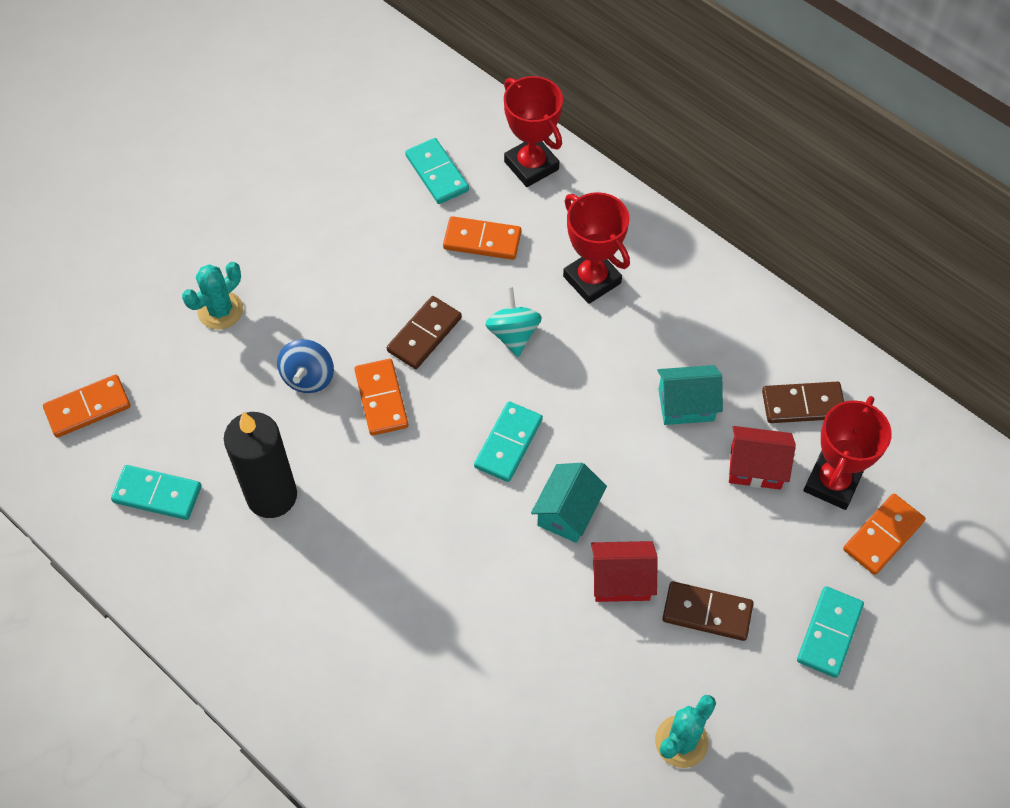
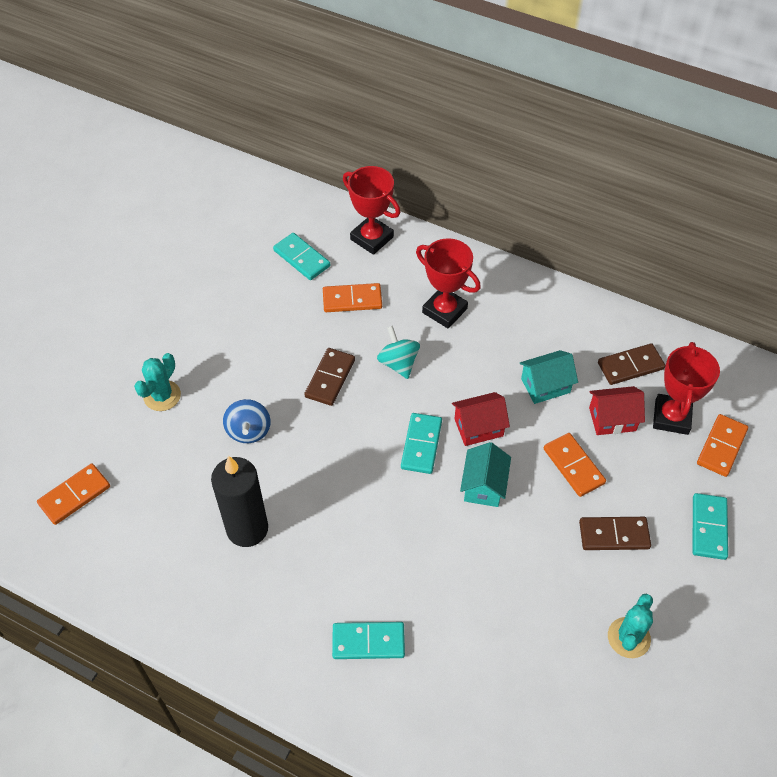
camera: 15 degrees left, 5 degrees down
turquoise domino [111,465,201,520] -> turquoise domino moved to [332,622,405,659]
orange domino [354,359,408,436] -> orange domino moved to [544,433,606,497]
red house [591,541,658,602] -> red house moved to [452,392,510,446]

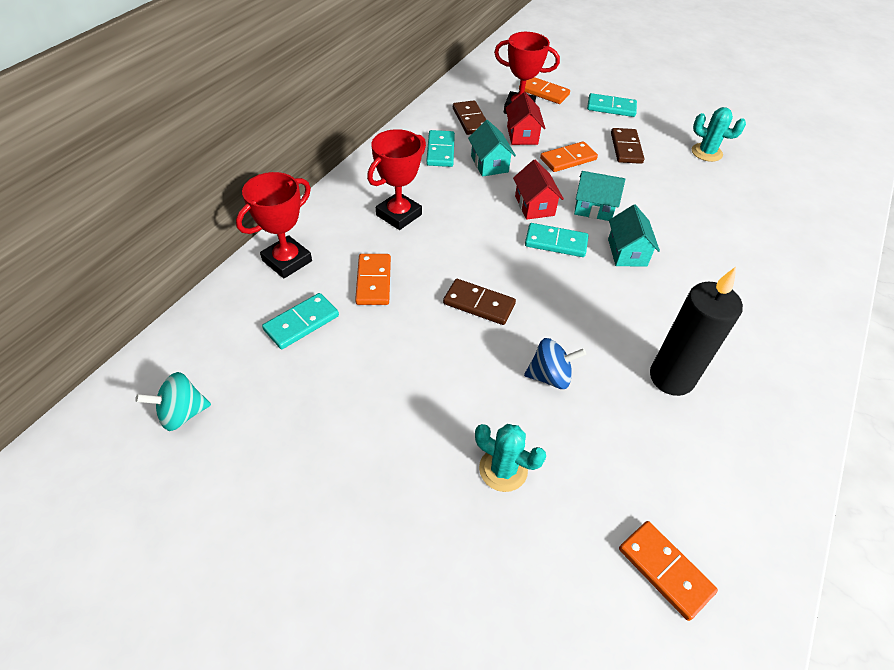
camera: 90 degrees left, 5 degrees down
turquoise domino [332,622,405,659] -> turquoise domino moved to [426,130,455,167]
turquoise spinning top [377,326,420,379] -> turquoise spinning top moved to [135,372,211,431]
none -> turquoise house [608,205,660,266]

